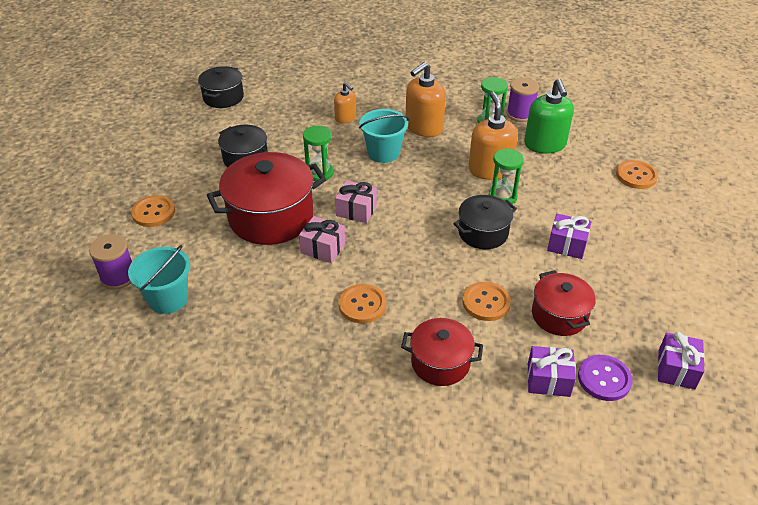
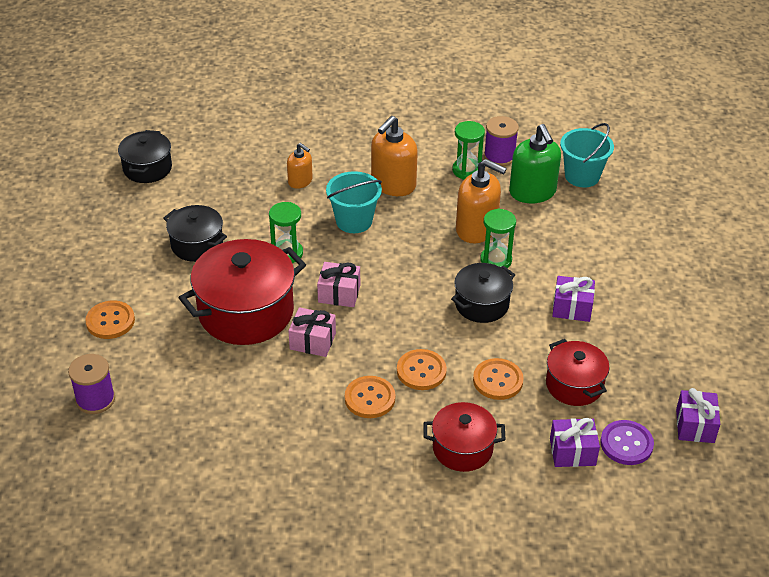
camera: 10 degrees left, 0 degrees up
turquoise bucket [128,245,191,314] -> turquoise bucket moved to [560,123,614,188]
orange soap dispenser [468,92,518,180] -> orange soap dispenser turned 135 degrees clockwise [456,159,507,243]
orange button [616,160,658,189] -> orange button moved to [397,349,447,390]

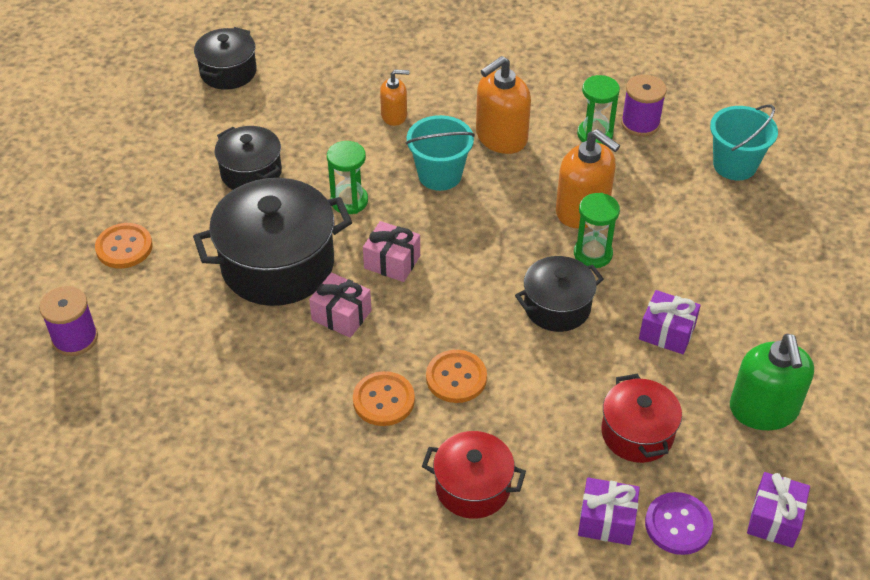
camera: 15 degrees right, 5 degrees up
red pot [179,239,306,345] -> black pot [193,178,352,306]
orange soap dispenser [287,143,313,189] -> orange soap dispenser turned 60 degrees counterclockwise [380,69,409,126]
orange button [473,358,524,400] -> none
green soap dispenser [509,124,561,203] -> green soap dispenser moved to [730,334,814,430]

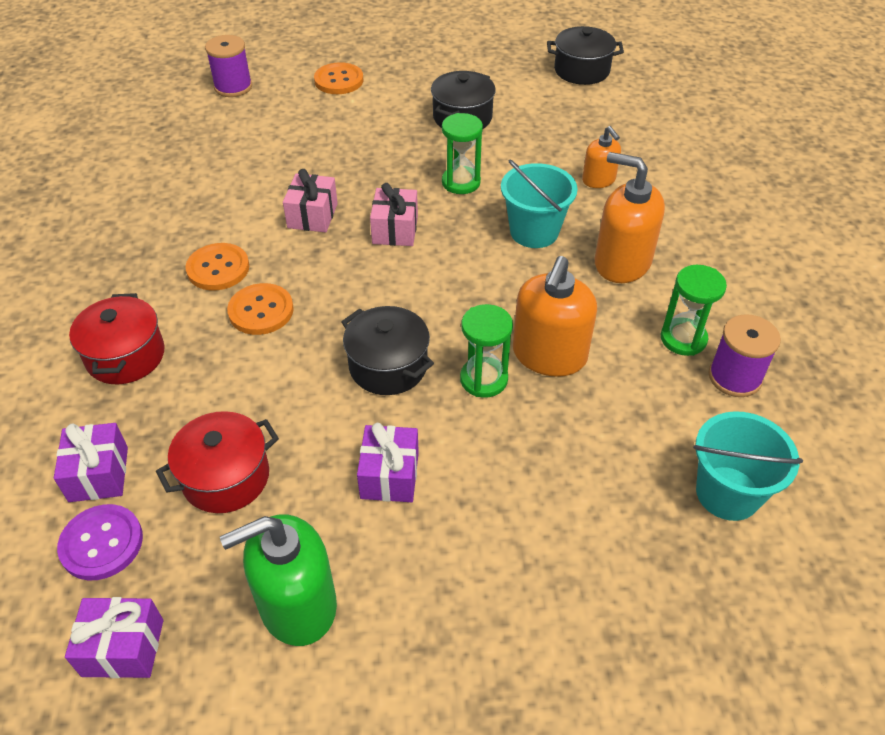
camera: 70 degrees right, 0 degrees up
black pot [193,178,352,306] -> none

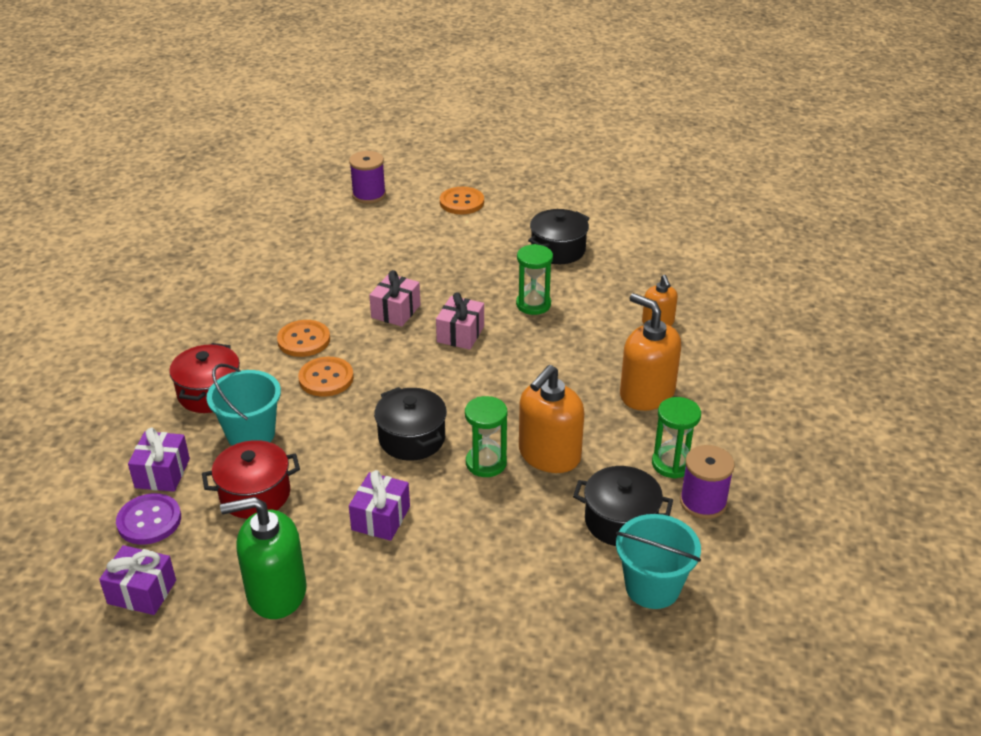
camera: 15 degrees right, 10 degrees down
turquoise bucket [501,159,578,248] -> turquoise bucket moved to [207,364,281,446]
black pot [547,26,624,85] -> black pot moved to [573,466,673,546]

